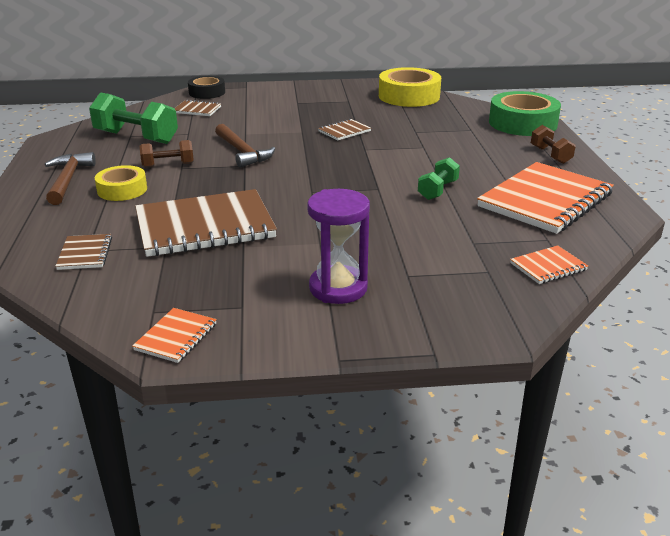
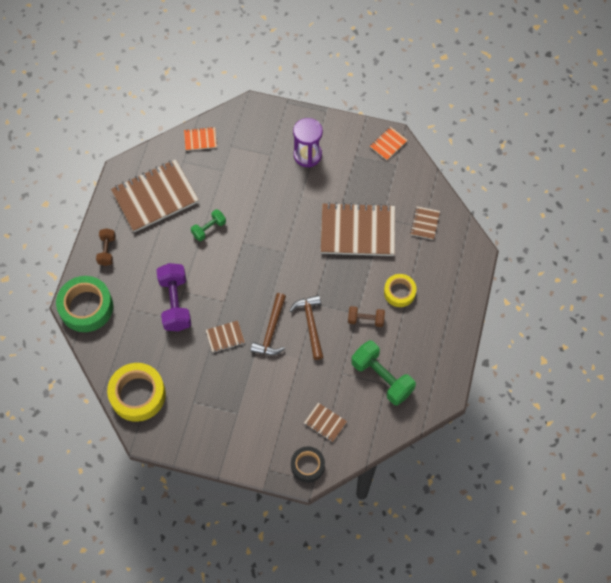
camera: 160 degrees left, 35 degrees up
brown hammer [45,152,96,205] -> brown hammer moved to [250,293,286,355]
orange notebook [477,162,614,234] -> brown notebook [111,159,199,232]
none -> purple dumbbell [157,263,191,331]

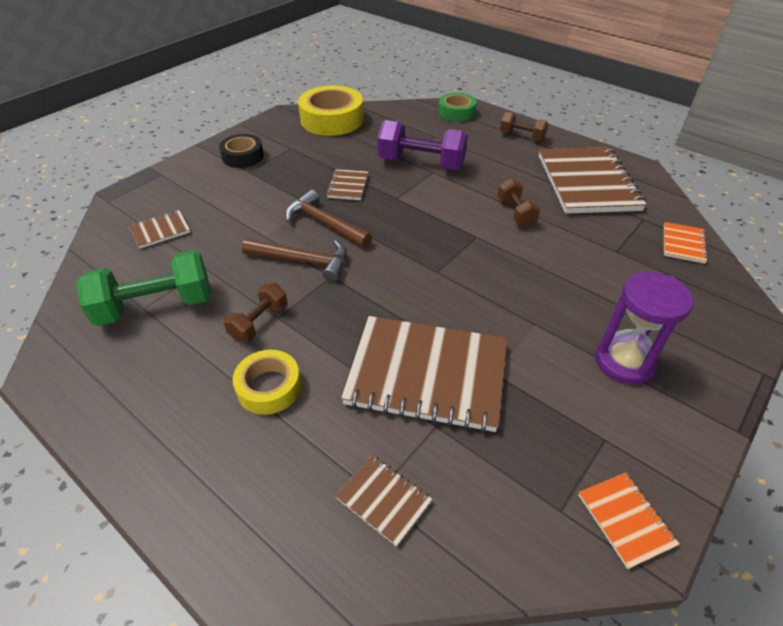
camera: 115 degrees right, 20 degrees down
green tape [56,276,113,332] -> green tape [438,93,477,122], size x0.60
green dumbbell [191,209,226,241] -> brown dumbbell [498,178,540,227]
black tape [291,446,325,483] -> black tape moved to [219,134,264,168]
brown notebook [321,202,395,256] -> brown notebook turned 75 degrees clockwise [341,316,507,433]

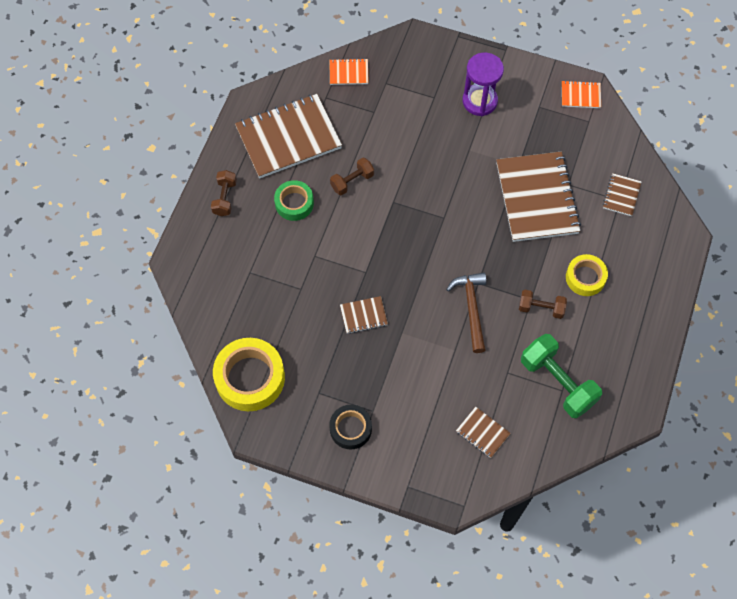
camera: 110 degrees left, 20 degrees up
brown hammer [285,190,372,248] -> none
purple dumbbell [377,120,468,170] -> none
green tape [438,93,477,122] -> green tape moved to [274,180,314,221]
orange notebook [578,472,679,569] -> orange notebook turned 45 degrees clockwise [562,80,601,108]

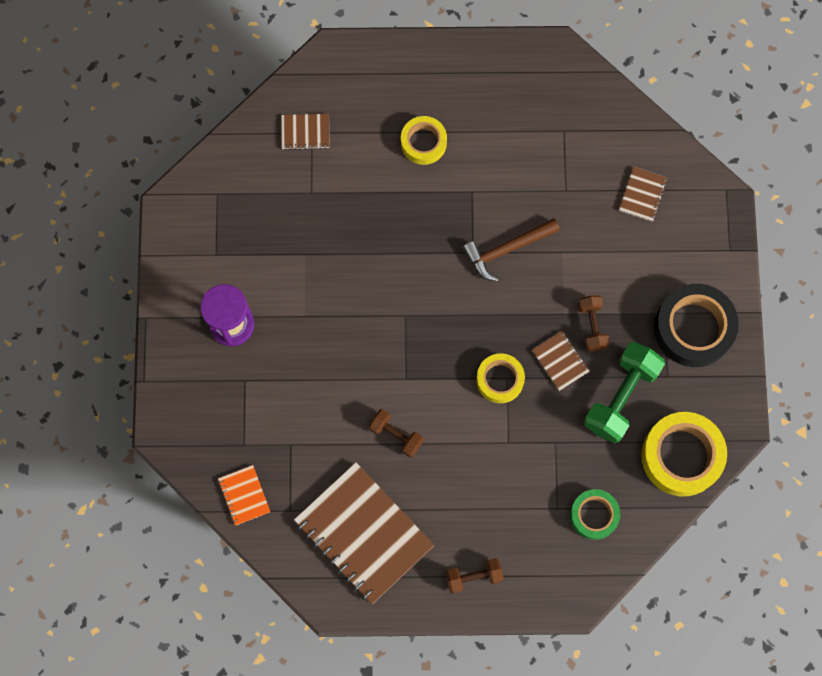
camera: 110 degrees left, 10 degrees up
green tape [274,180,314,221] -> green tape moved to [570,489,620,540]
black tape [329,405,372,449] -> black tape [654,284,739,367], size x1.68
brown notebook [496,152,581,242] -> none
brown dumbbell [519,290,567,319] -> brown dumbbell moved to [578,295,610,351]
green dumbbell [521,334,602,418] -> green dumbbell moved to [584,342,665,443]
orange notebook [562,80,601,108] -> none
none -> yellow tape [476,353,525,403]

